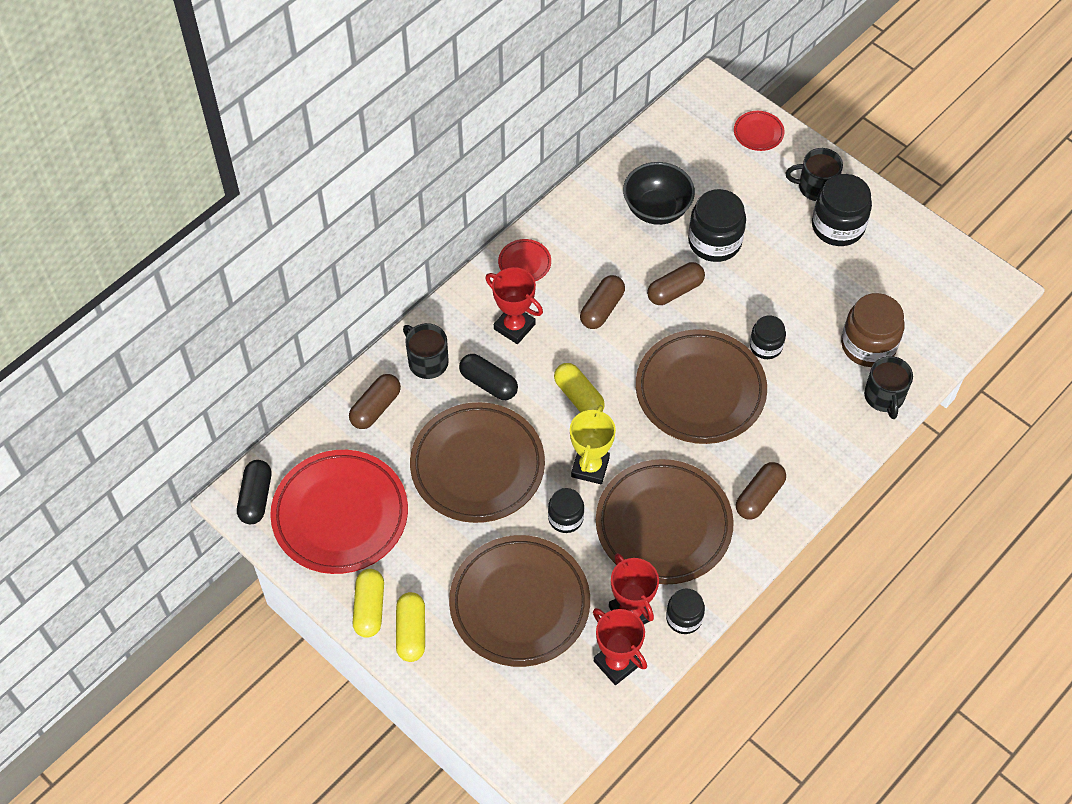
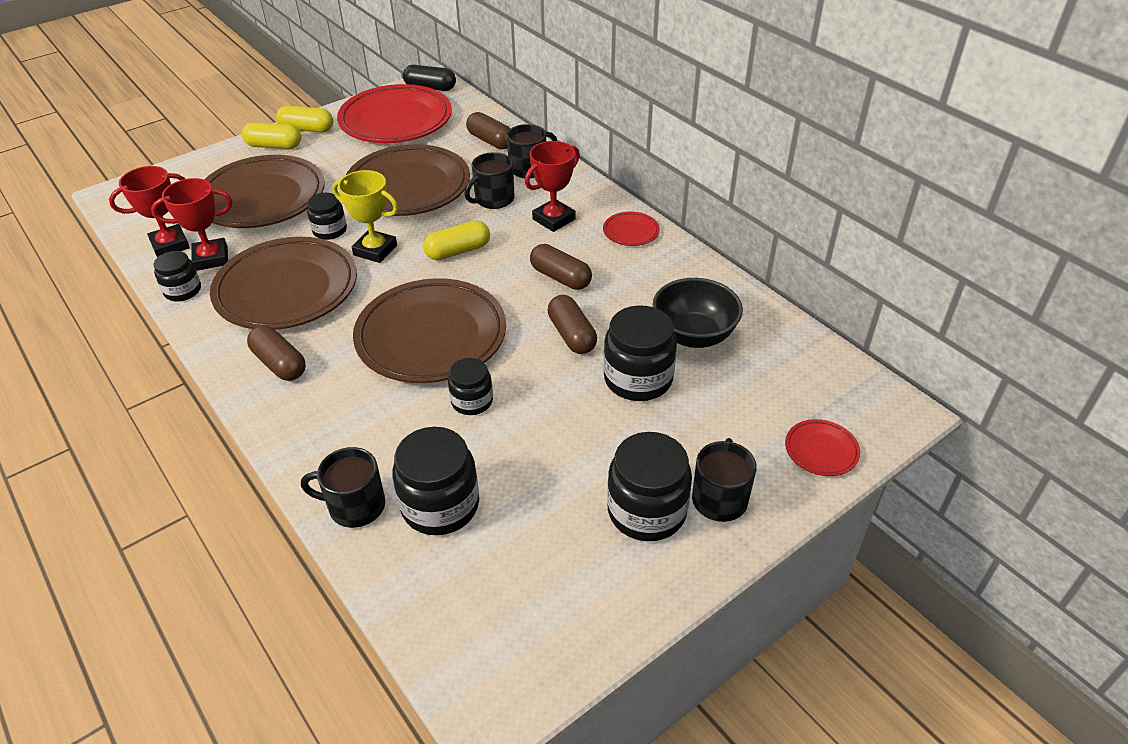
camera: 100 degrees right, 15 degrees down
black capsule [459,354,518,400] -> black mug [464,152,515,209]
brown jar [841,293,905,367] -> black jar [392,427,479,535]

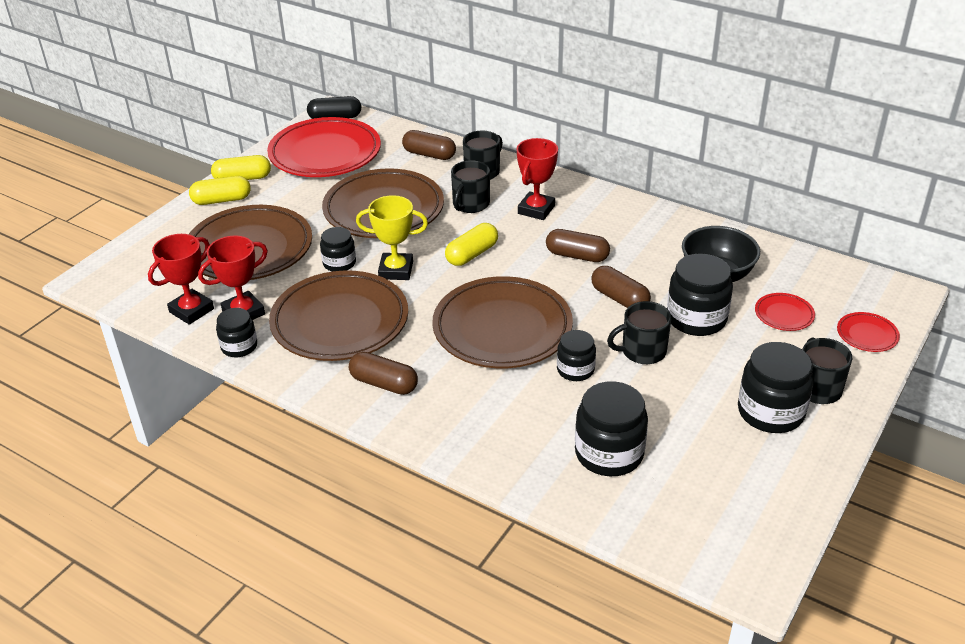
camera: 20 degrees left, 5 degrees down
black mug [301,447,385,528] -> black mug moved to [607,301,672,364]
red plate [603,212,660,246] -> red plate moved to [755,293,815,331]

